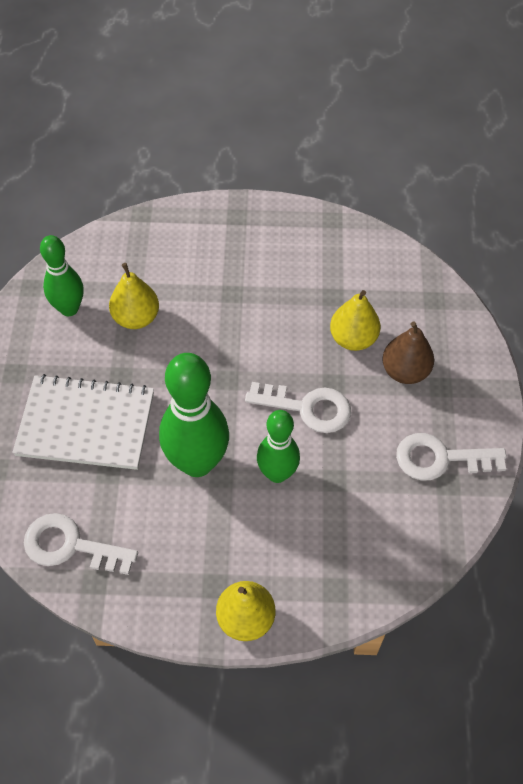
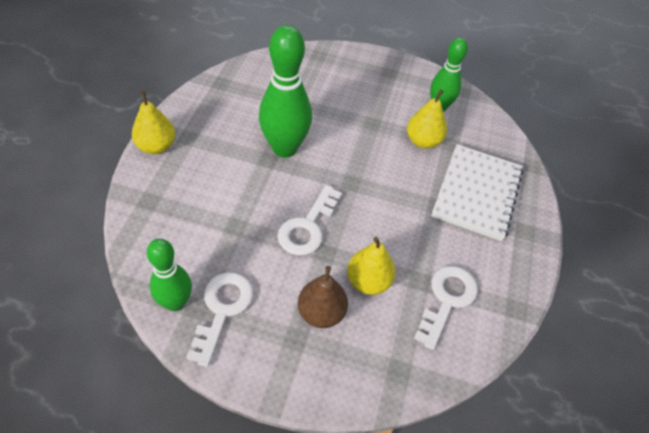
camera: 100 degrees right, 5 degrees down
white notebook [12,374,154,470] -> white notebook moved to [432,144,523,241]
white key [24,513,138,575] -> white key moved to [414,266,478,350]
green bowling pin [257,410,300,483] -> green bowling pin moved to [147,239,192,311]

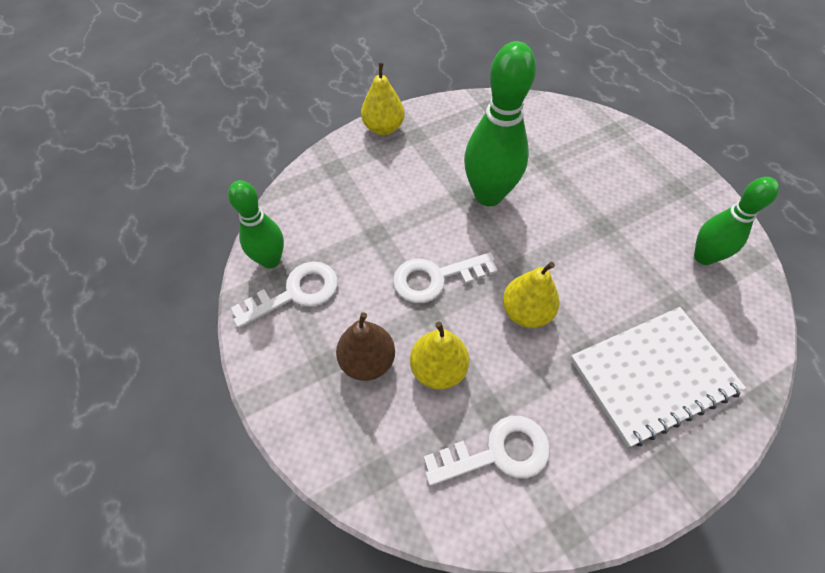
camera: 50 degrees right, 5 degrees up
yellow pear [407,90,447,149] -> yellow pear moved to [503,262,560,328]

